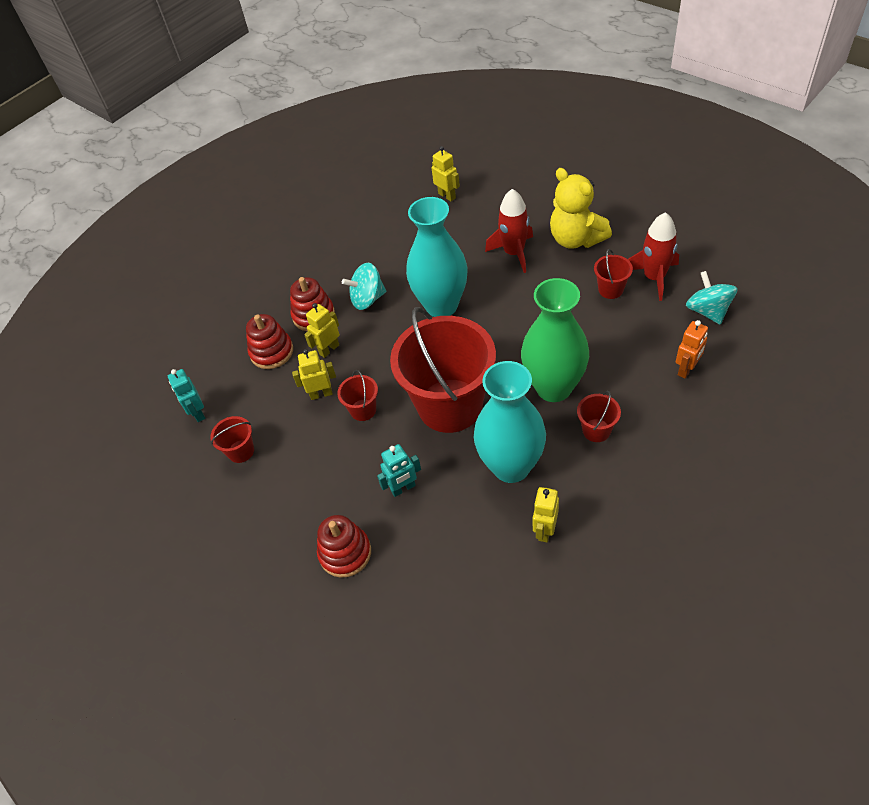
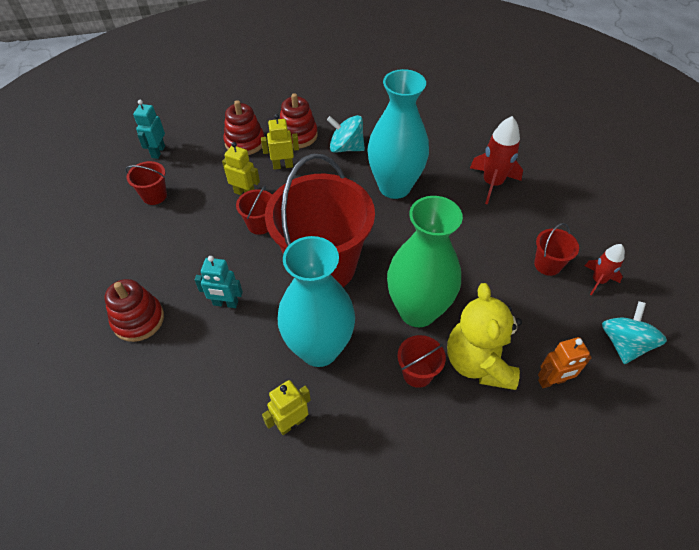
camera: 30 degrees right, 0 degrees up
yellow robot [432,146,460,201] -> none
yellow teddy bear [550,168,612,249] -> yellow teddy bear moved to [447,283,522,390]
red rocket [628,212,679,301] -> red rocket [585,244,625,296], size x0.62

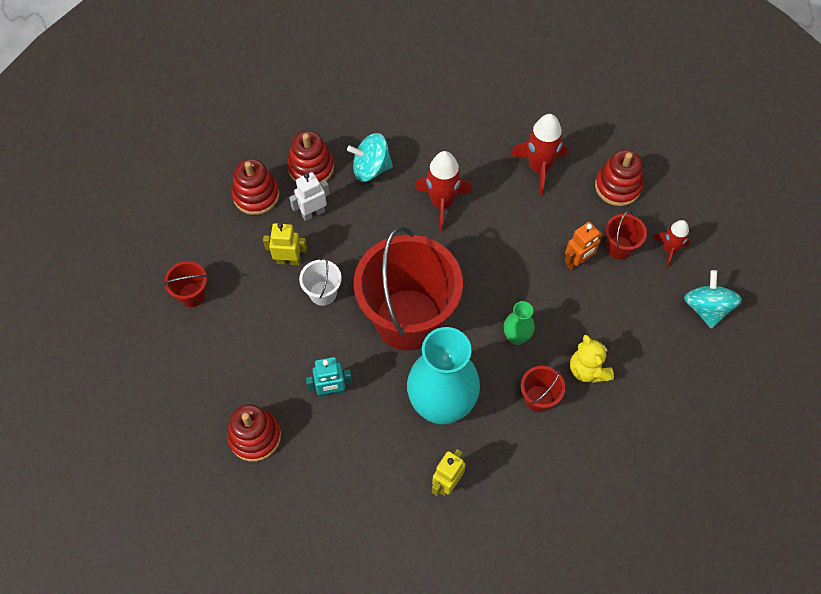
camera: 20 degrees left, 10 degrees up
turquoise robot [133,100,165,159] -> none
red bucket [236,186,272,235] -> white bucket [299,257,342,306]
yellow robot [261,114,299,170] -> white robot [289,172,329,221]
turquoise vase [367,69,429,199] -> red rocket [414,151,472,232]
green vase [387,196,463,327] -> green vase [504,301,535,345], size x0.45
yellow teddy bear [447,283,522,390] -> yellow teddy bear [570,335,614,383], size x0.63
orange robot [538,337,592,388] -> orange robot moved to [565,222,603,271]
none -> red stacking toy [595,150,643,206]

